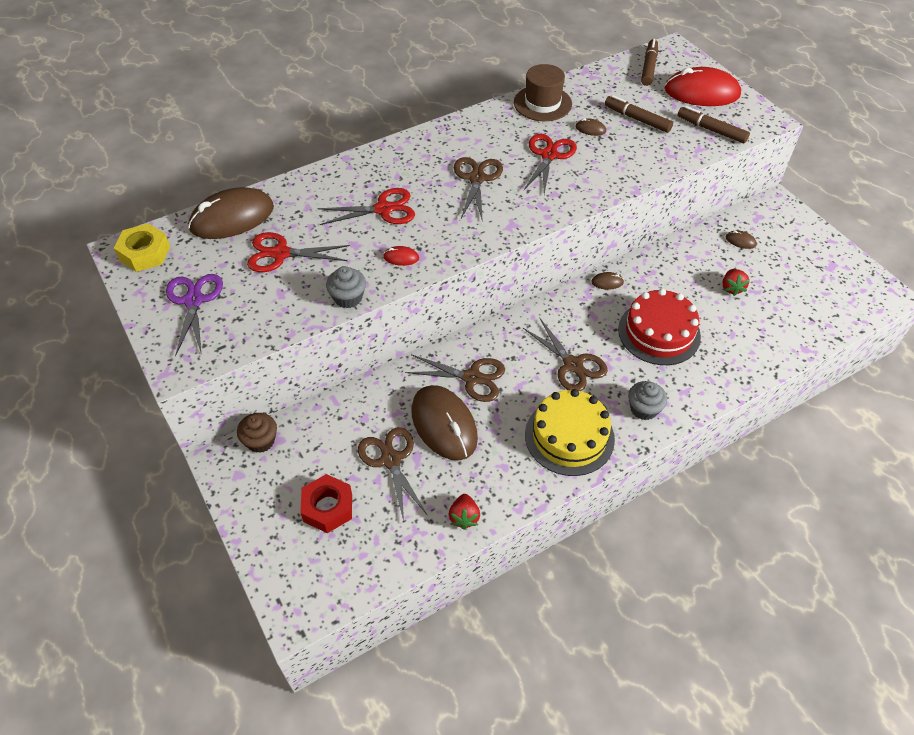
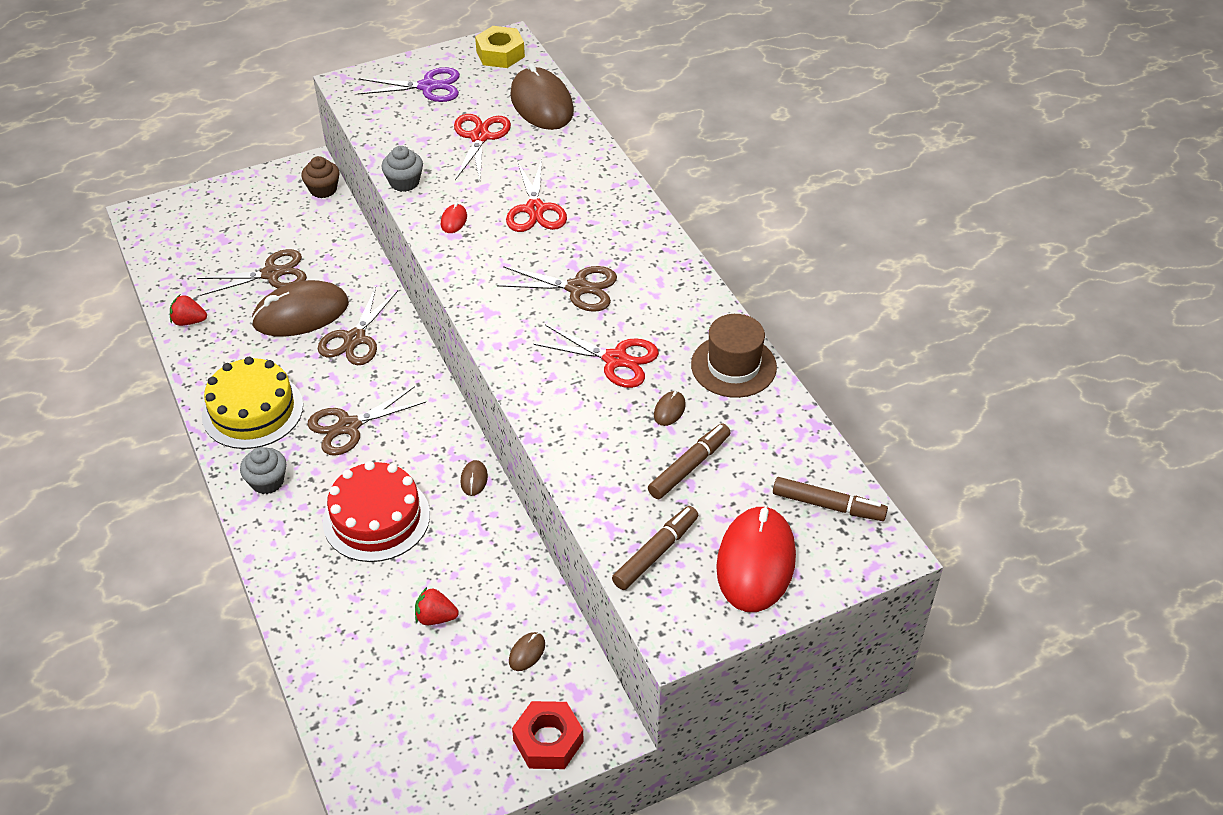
camera: 95 degrees right, 5 degrees down
red nut [300,474,352,533] -> red nut moved to [512,701,584,769]

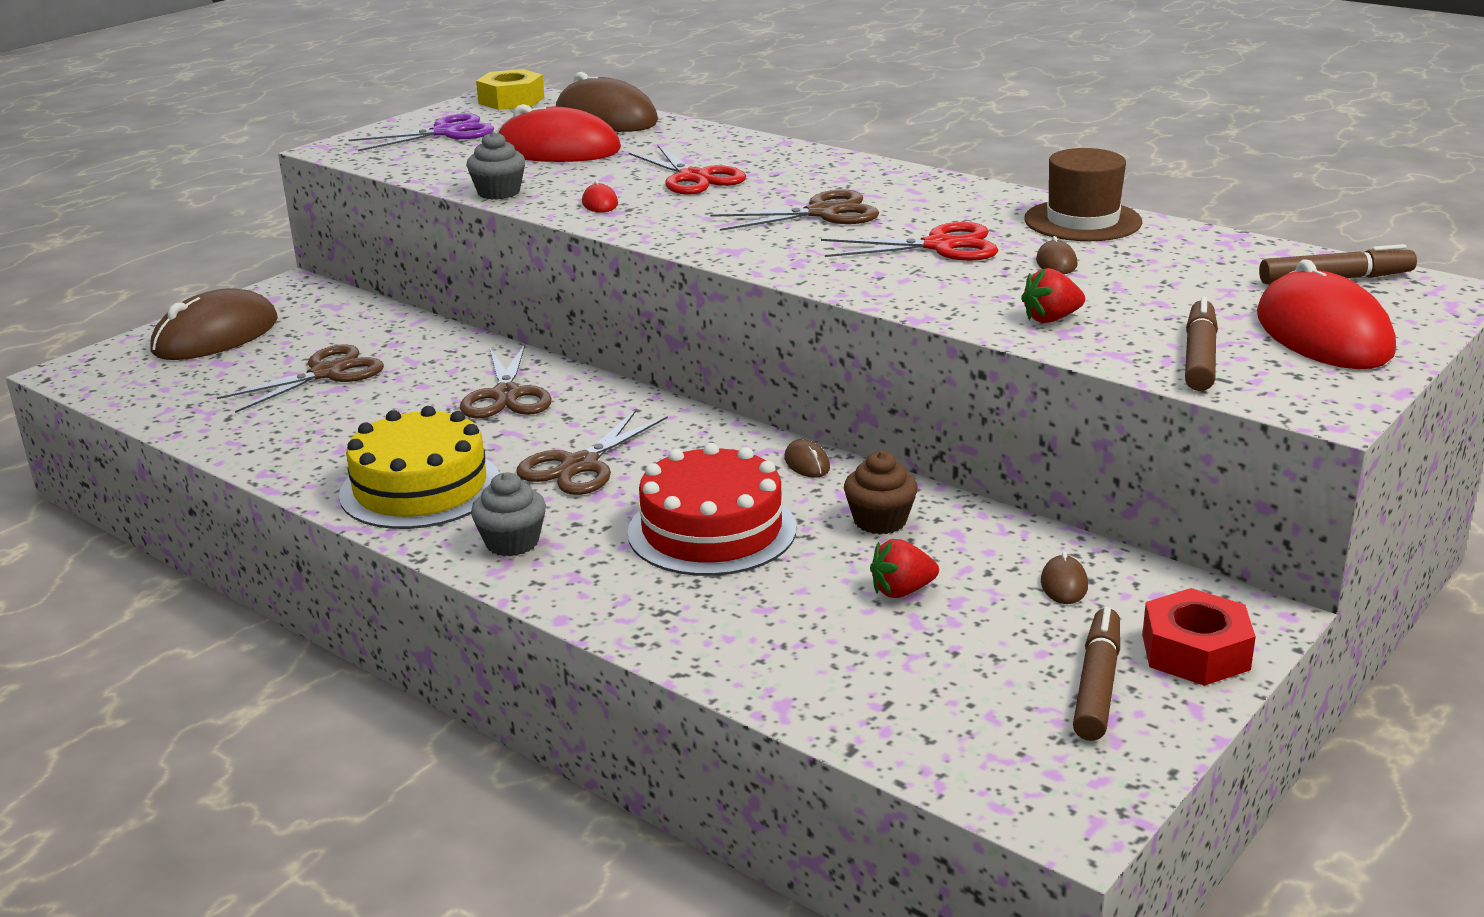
camera: 25 degrees left, 20 degrees down
red strawberry [170,295,207,326] -> red strawberry moved to [1021,268,1085,323]
brown mouse [251,280,349,337] -> brown mouse moved to [150,288,278,360]
brown cupcake [301,156,339,198] -> brown cupcake moved to [844,451,918,534]
red scissors [454,114,511,180] -> red mouse [497,104,621,162]
brown marker [648,423,731,499] -> brown marker moved to [1073,607,1120,741]

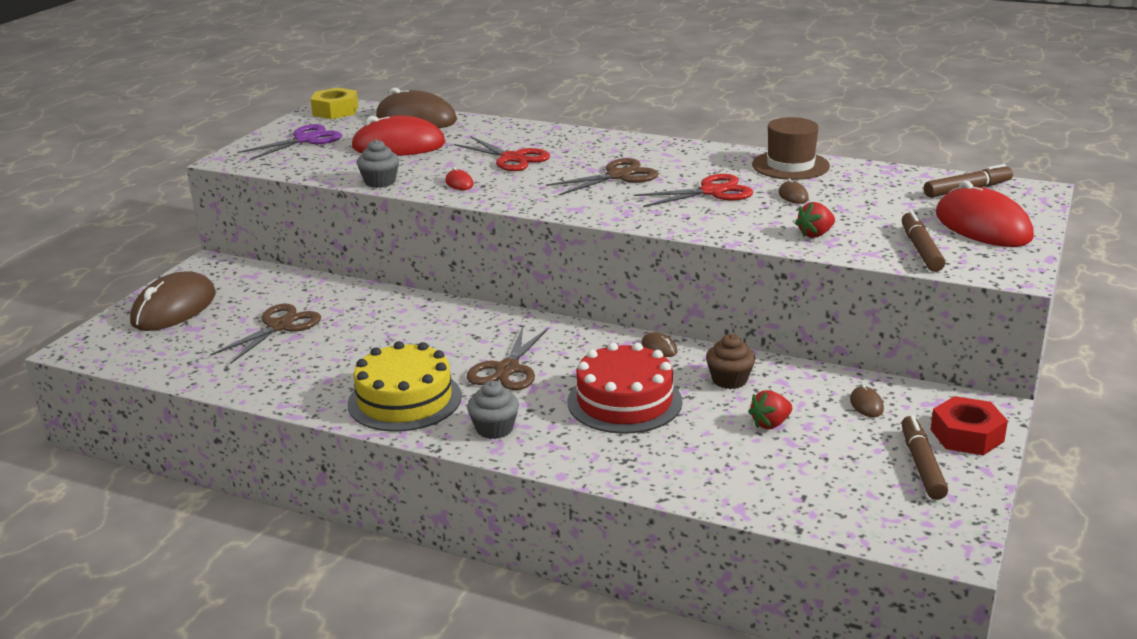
camera: 15 degrees left, 0 degrees up
brown scissors [460,344,551,419] -> none

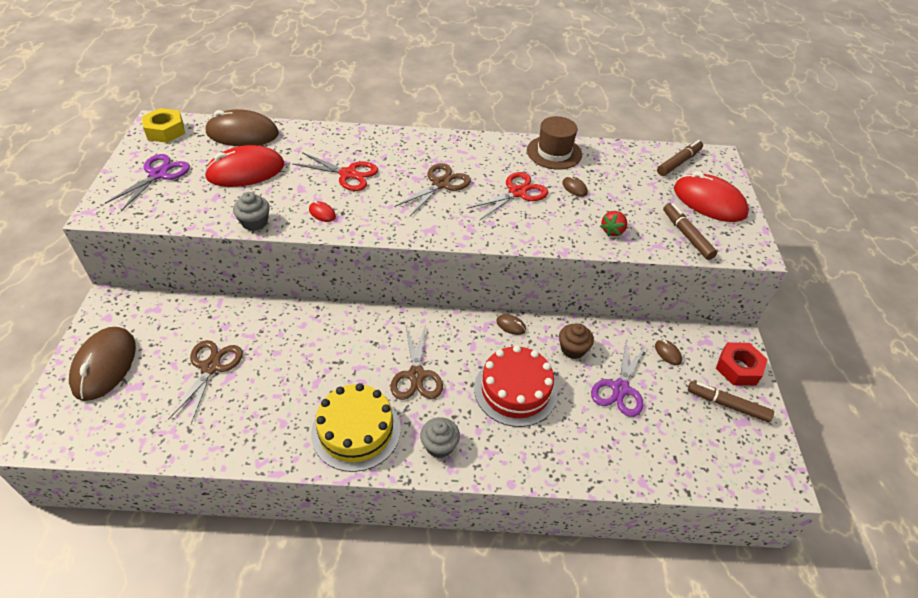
camera: 25 degrees left, 20 degrees up
red strawberry [748,390,792,429] -> purple scissors [591,339,647,417]
brown marker [901,415,948,500] -> brown marker turned 45 degrees counterclockwise [688,381,774,422]

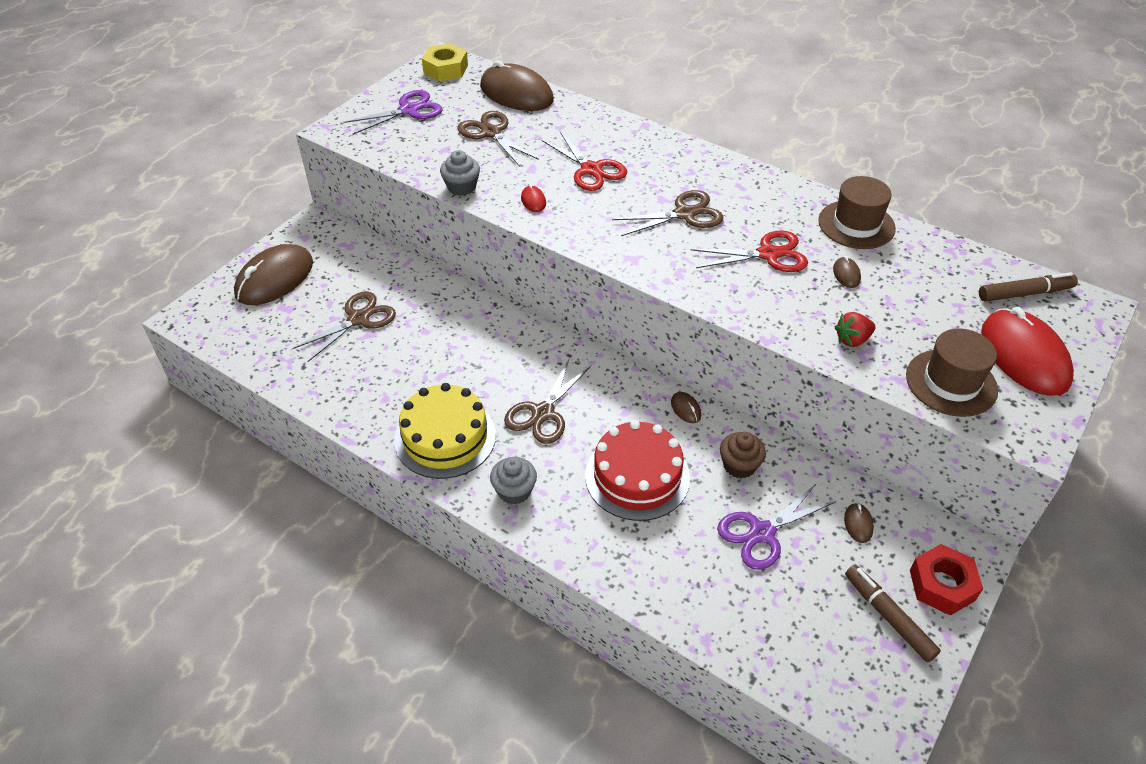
camera: 35 degrees right, 0 degrees up
red mouse [204,145,284,187] -> brown scissors [457,111,539,166]
brown marker [663,203,717,260] -> brown hat [906,328,998,417]

